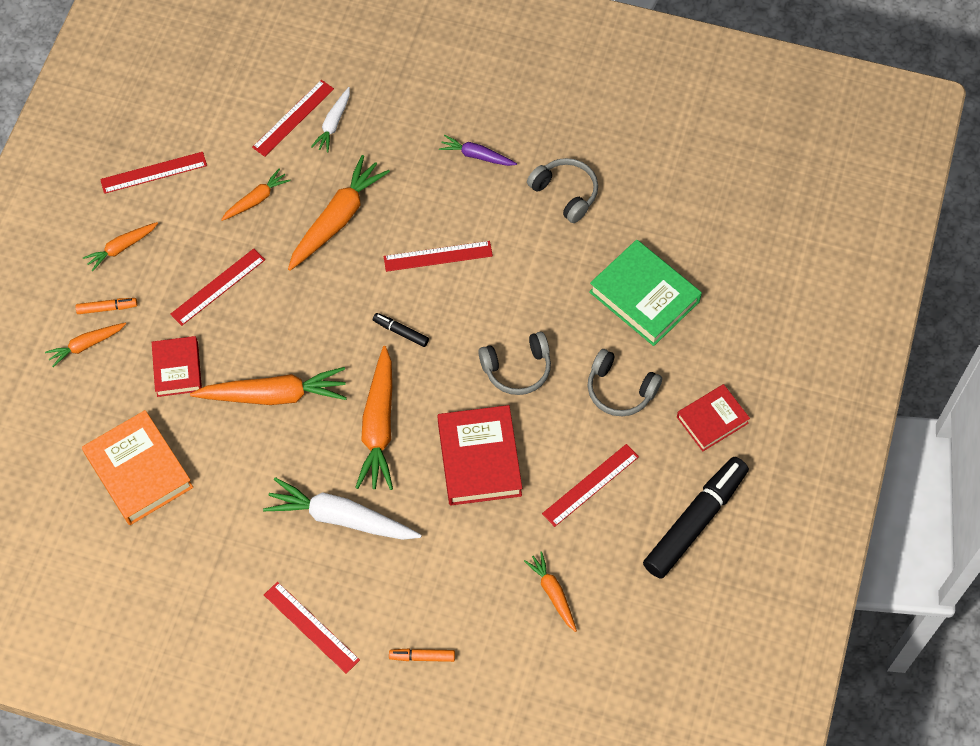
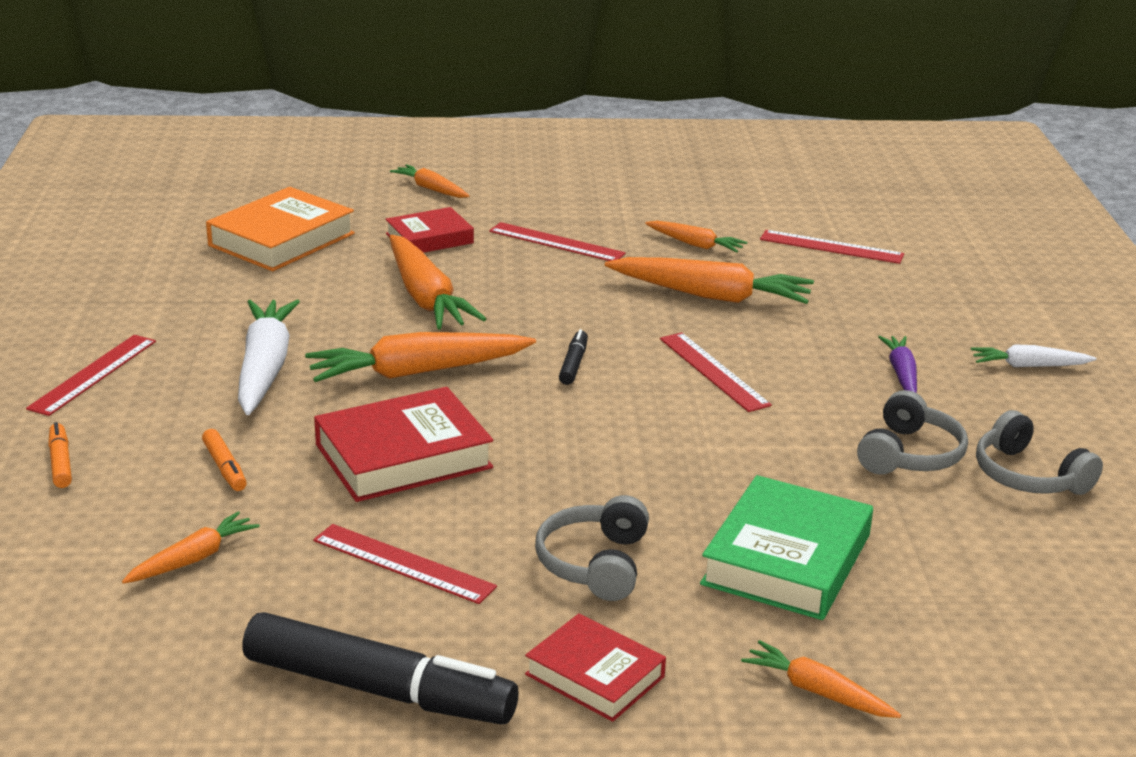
camera: 70 degrees right, 35 degrees down
orange marker [76,298,137,314] -> orange marker moved to [202,429,247,491]
orange carrot [83,222,158,271] -> orange carrot moved to [741,640,901,718]
red ruler [100,152,207,194] -> none
white carrot [311,87,350,153] -> white carrot moved to [971,345,1097,367]
grey headphones [478,332,551,395] -> grey headphones moved to [976,410,1103,495]

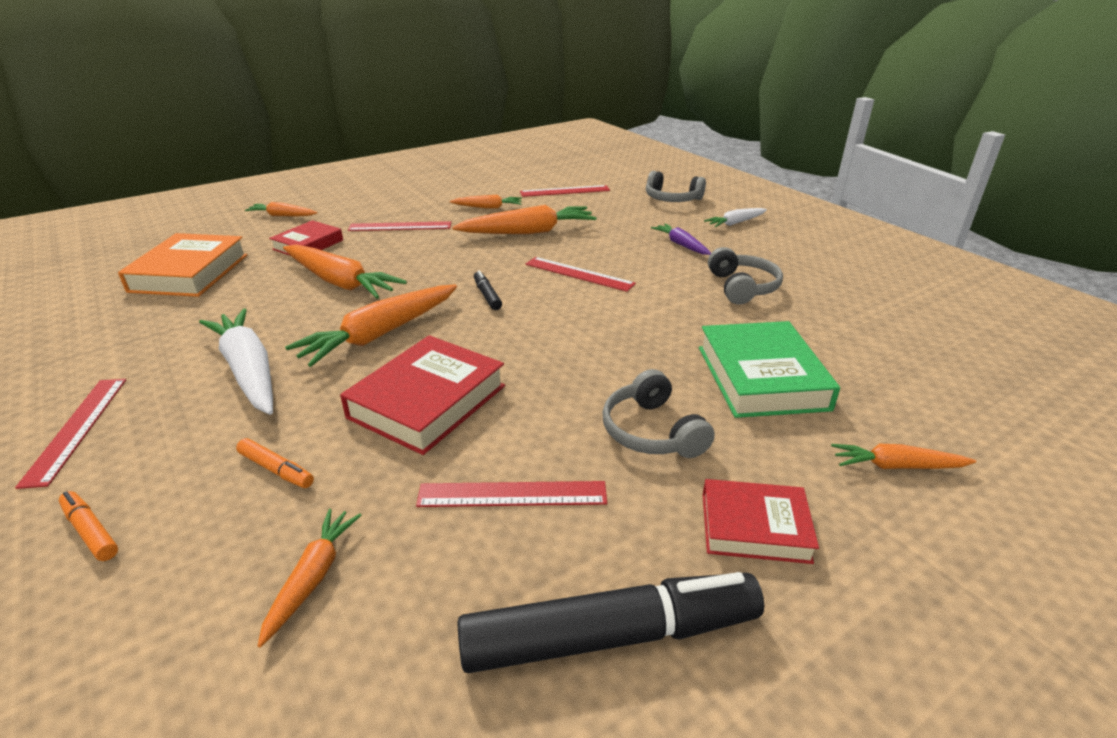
camera: 30 degrees left, 5 degrees up
grey headphones [976,410,1103,495] -> grey headphones moved to [646,171,706,202]

